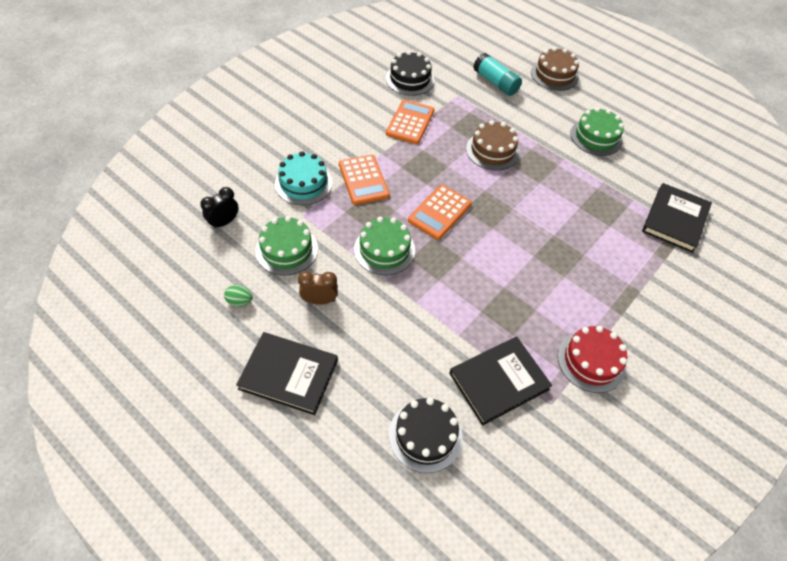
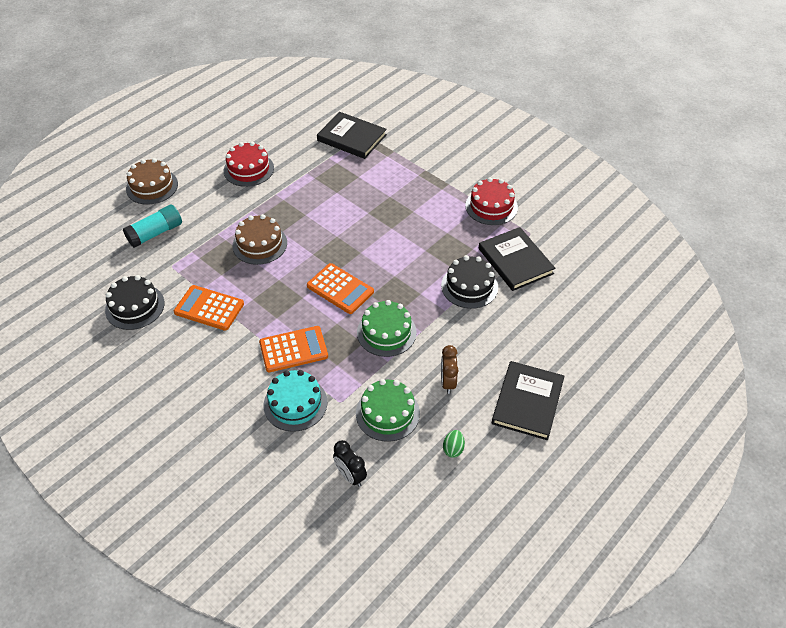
camera: 85 degrees left, 5 degrees down
black cake [389,398,463,473] -> black cake moved to [441,255,498,309]
green cake [570,107,624,156] -> red cake [224,142,274,187]

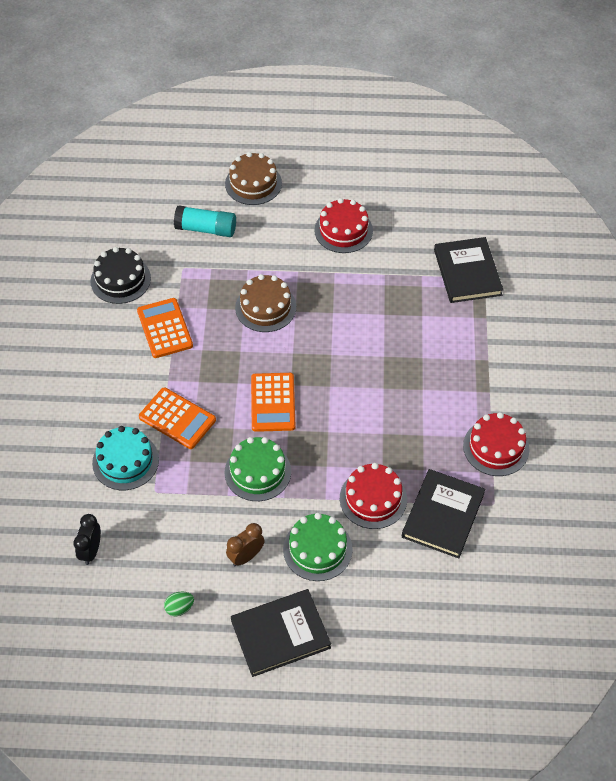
camera: 50 degrees right, 5 degrees up
green cake [356,379,420,442] -> green cake moved to [283,513,353,581]
black cake [441,255,498,309] -> red cake [340,463,407,529]

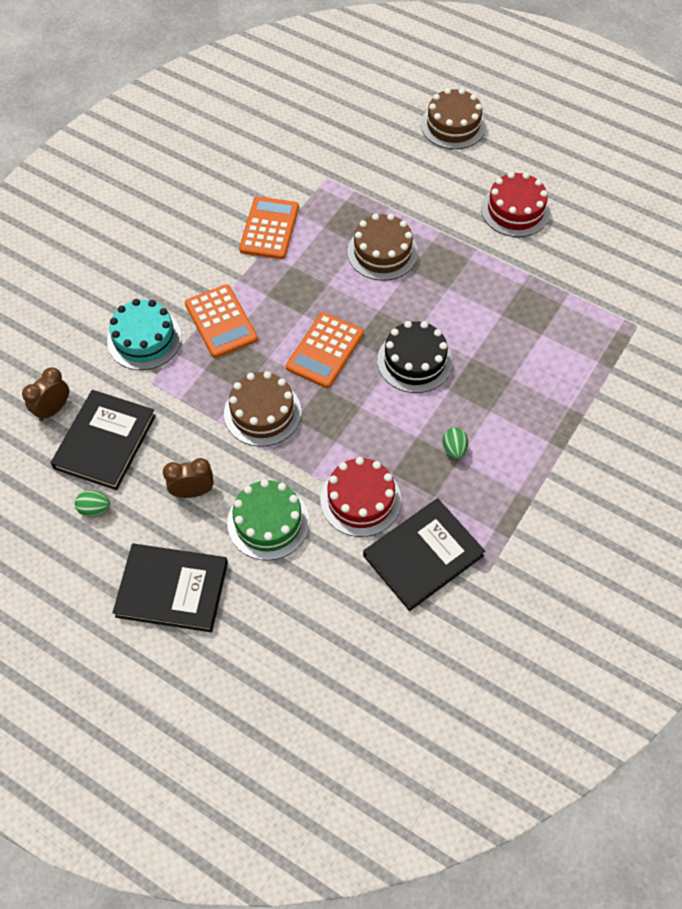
camera: 30 degrees right, 5 degrees up
black clock [74,514,101,565] -> brown clock [22,367,69,421]
black cake [90,247,151,304] -> black cake moved to [377,321,453,393]
turquoise glue stick [174,205,236,237] -> none
green cake [225,437,291,501] -> brown cake [224,371,301,447]
black book [434,237,504,303] -> black book moved to [51,390,156,490]
red cake [463,412,530,476] -> none
none -> green egg [442,427,468,459]

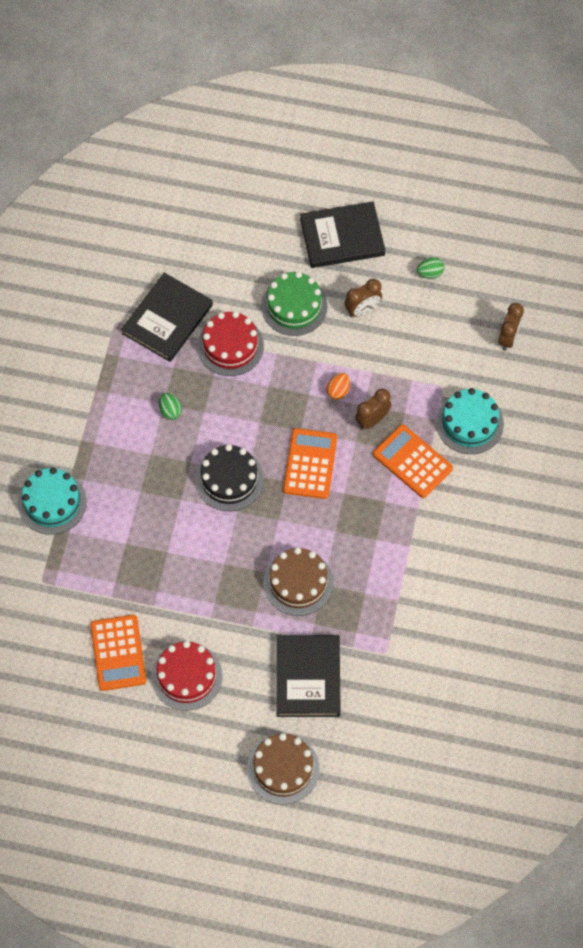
camera: 160 degrees right, 5 degrees up
black book [51,390,156,490] -> black book moved to [276,635,341,717]
brown cake [224,371,301,447] -> orange egg [327,373,350,400]
orange calculator [239,196,299,259] -> orange calculator moved to [90,615,146,691]
none -> turquoise cake [18,467,87,535]
none -> brown clock [355,389,391,430]

